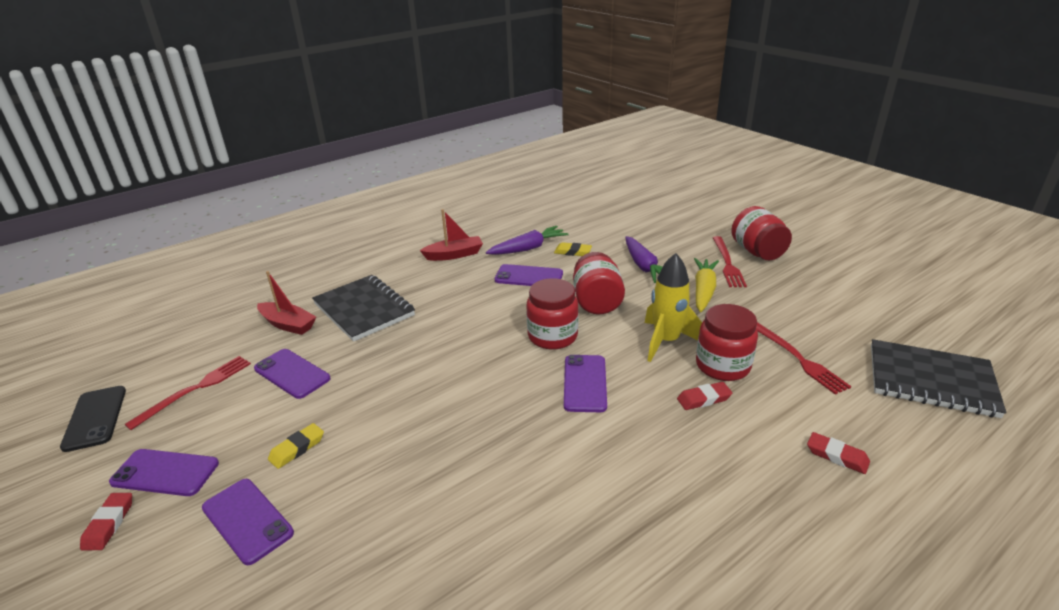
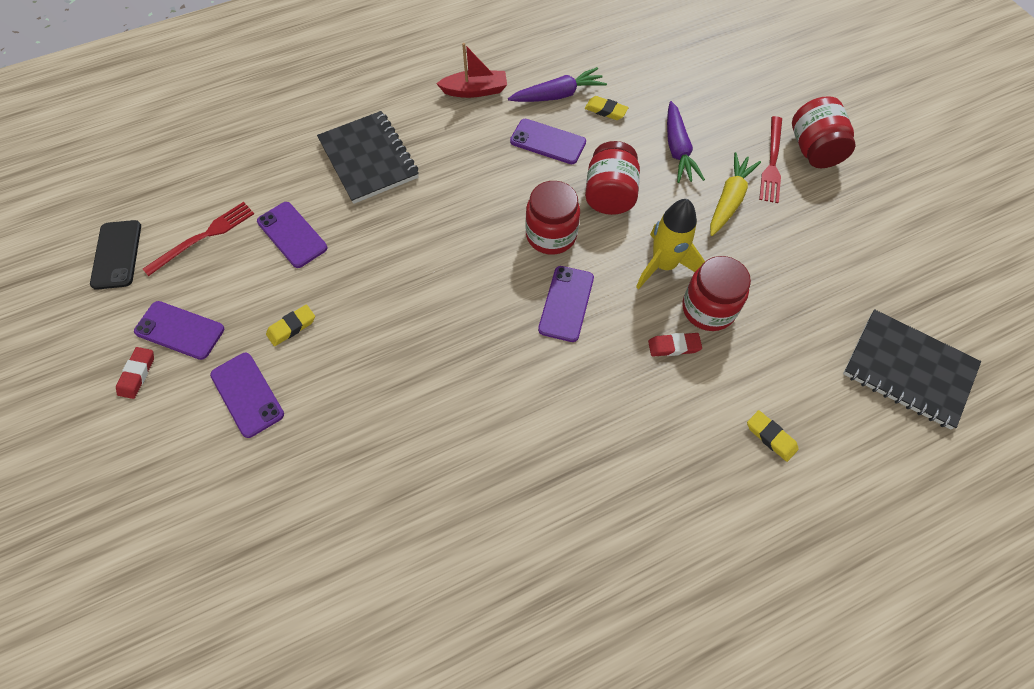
camera: 10 degrees right, 30 degrees up
red boat [257,271,316,335] -> none
red fork [756,322,851,395] -> none
red eraser [807,432,870,474] -> yellow eraser [747,410,799,462]

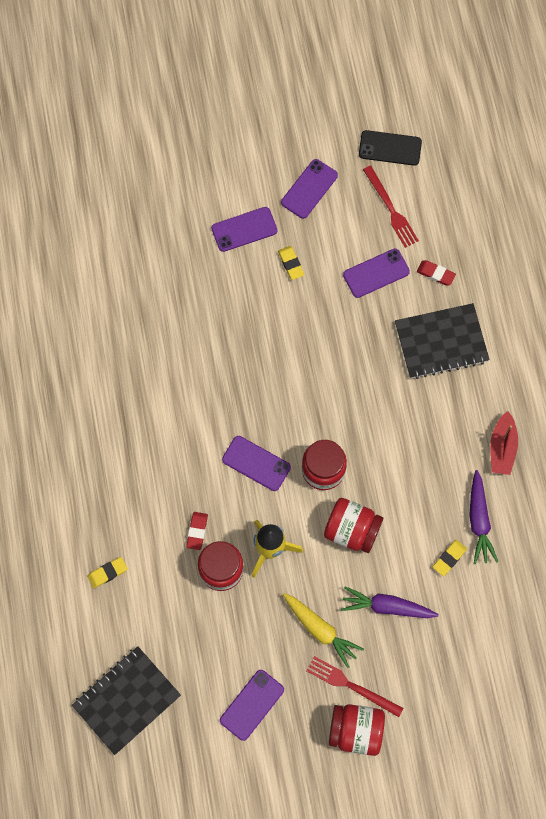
camera: 105 degrees right, 10 degrees up
red eraser [116,347,154,399] -> red eraser moved to [417,260,456,285]
purple phone [510,119,586,164] -> purple phone moved to [220,670,284,741]

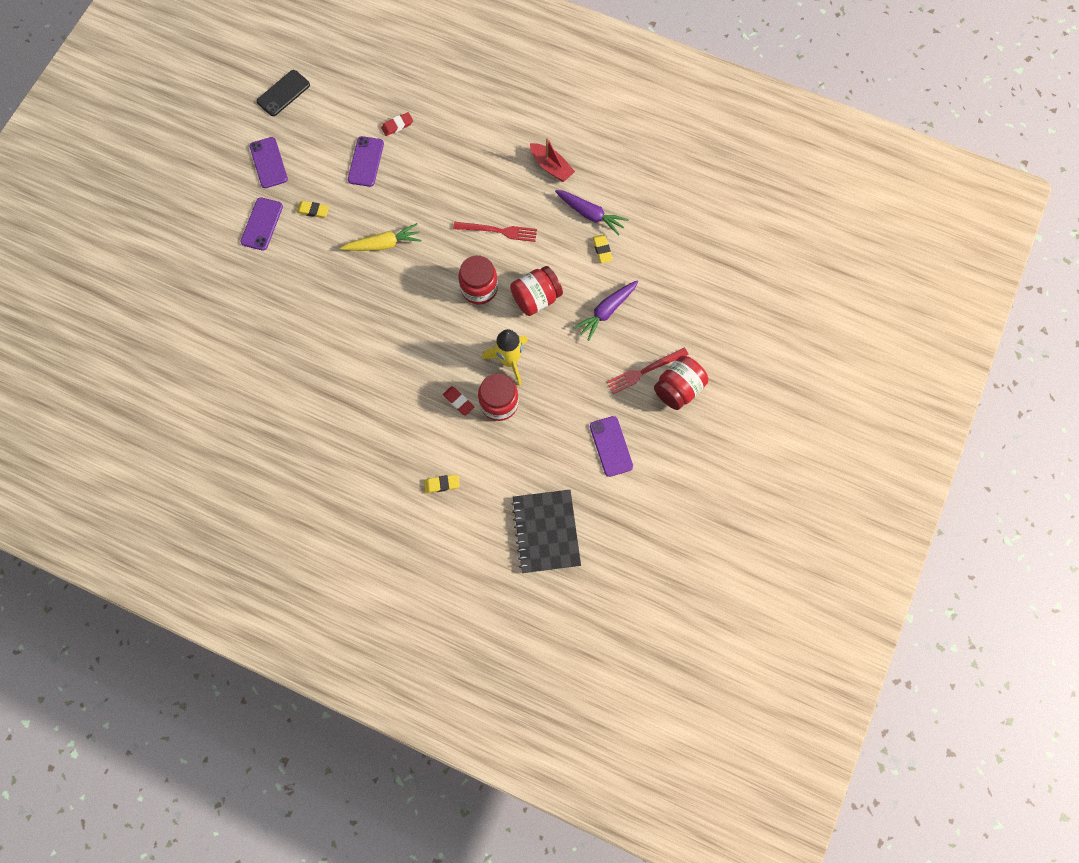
camera: 55 degrees left, 0 degrees up
yellow eraser [87,557,128,588] -> yellow eraser turned 75 degrees clockwise [424,474,460,493]
purple phone [222,436,291,491] -> none
yellow carrot [283,593,364,668] -> yellow carrot moved to [340,223,421,251]
red fork [363,166,419,248] -> red fork moved to [453,222,537,242]
black notebook [395,303,490,379] -> none

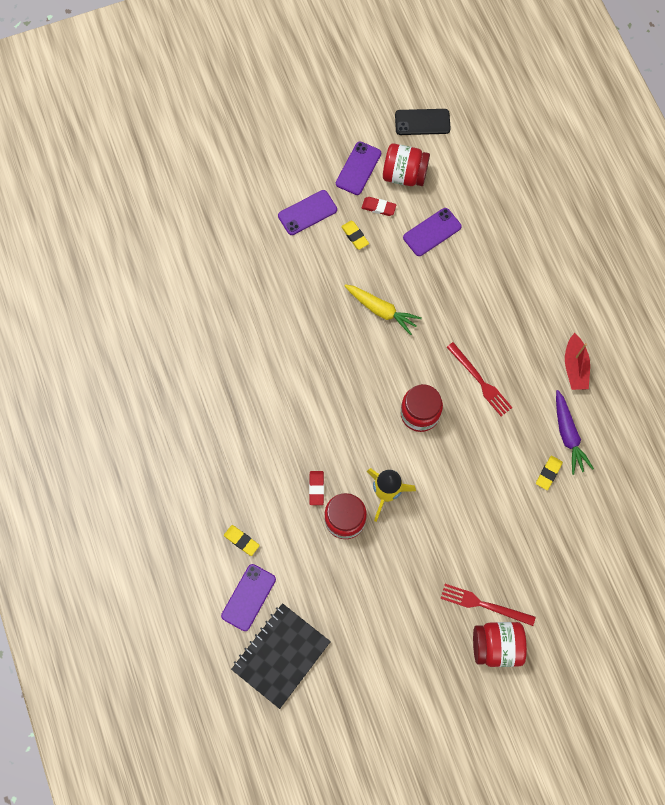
camera: 45 degrees right, 0 degrees up
red eraser [381,112,413,136] -> red eraser moved to [362,197,397,216]
red jar [510,266,563,316] -> red jar moved to [383,143,430,186]
purple carrot [573,280,638,341] -> none
purple phone [590,416,633,477] -> purple phone moved to [221,564,276,631]

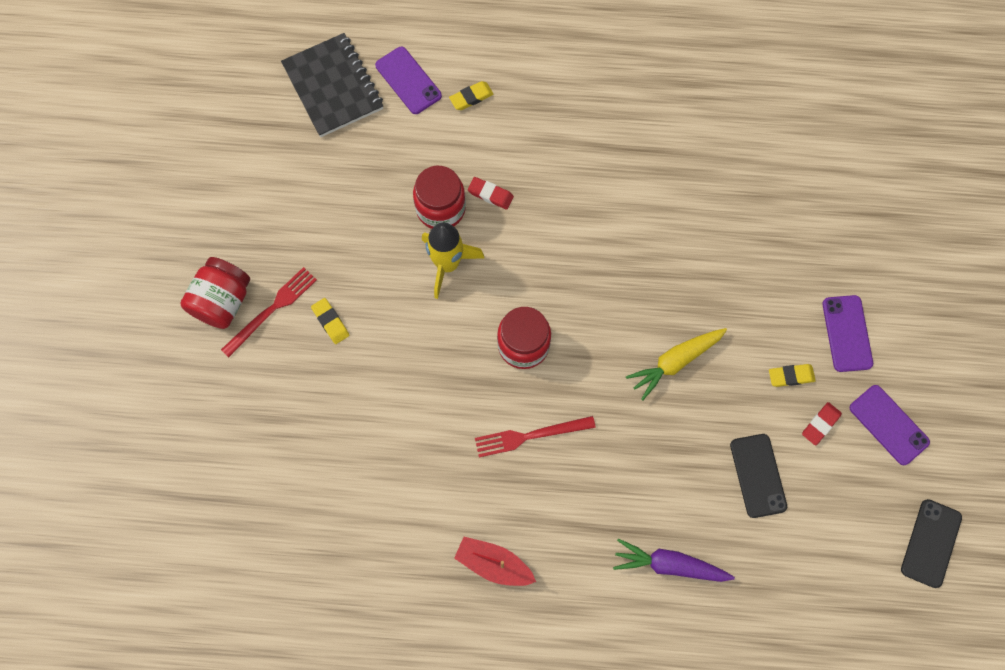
camera: 115 degrees right, 0 degrees up
red jar [383,143,430,186] -> none
purple phone [403,208,462,256] -> black phone [730,434,787,518]
yellow eraser [536,455,563,490] -> yellow eraser moved to [311,298,349,344]
purple carrot [556,390,594,475] -> purple carrot moved to [613,539,735,582]

